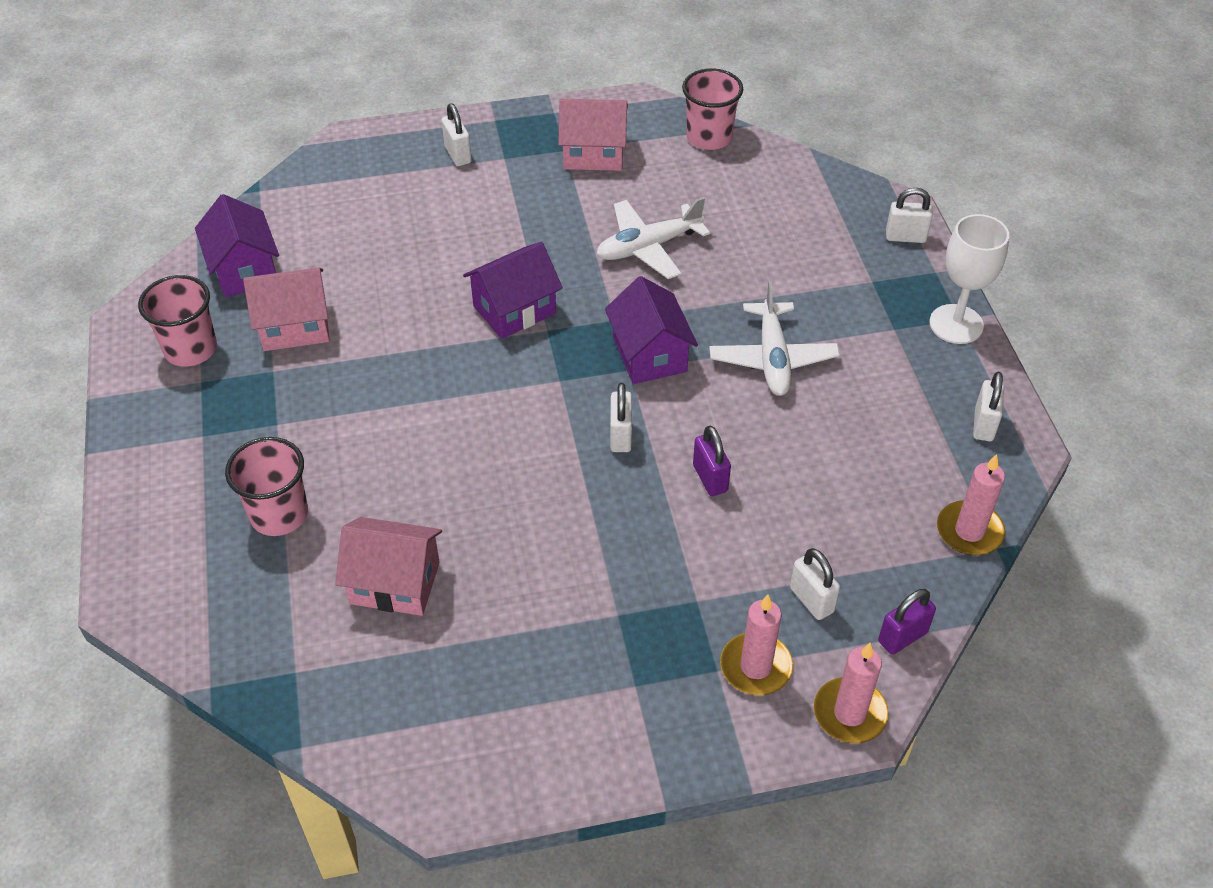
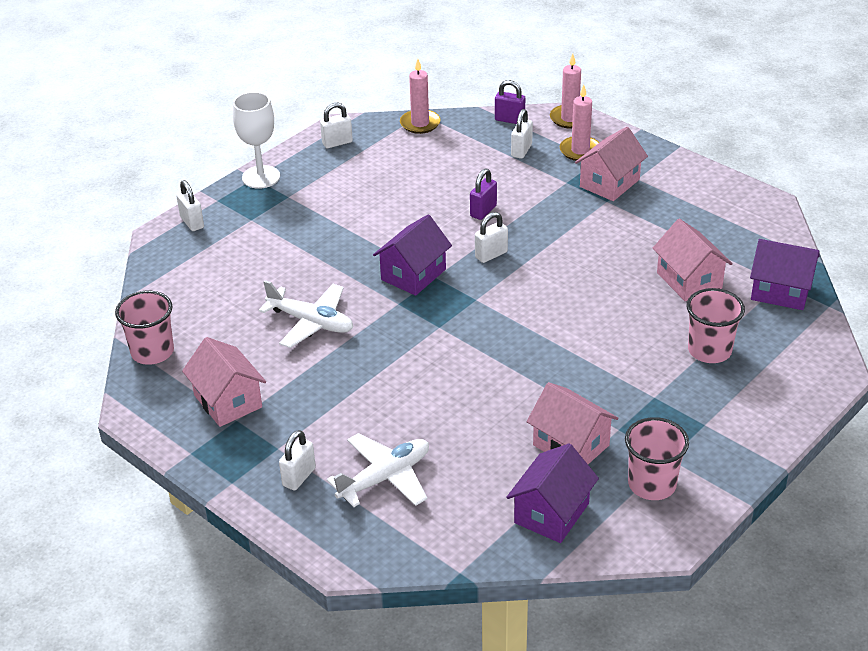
camera: 125 degrees left, 10 degrees down
purple house [463,242,563,339] -> purple house moved to [750,239,820,310]
white plane [709,281,840,396] -> white plane moved to [327,433,429,507]
none -> pink house [575,127,648,201]

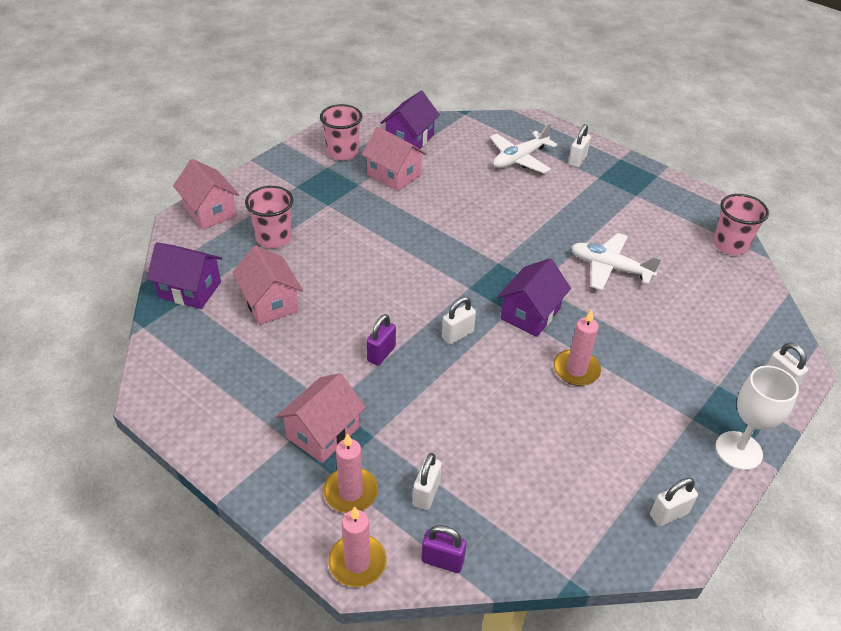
camera: 175 degrees right, 5 degrees up
pink house [182,337,266,427] -> pink house moved to [173,159,239,230]
pink candle [400,59,441,134] -> pink candle moved to [554,309,601,386]
purple padlock [470,169,497,220] -> purple padlock moved to [366,314,396,366]

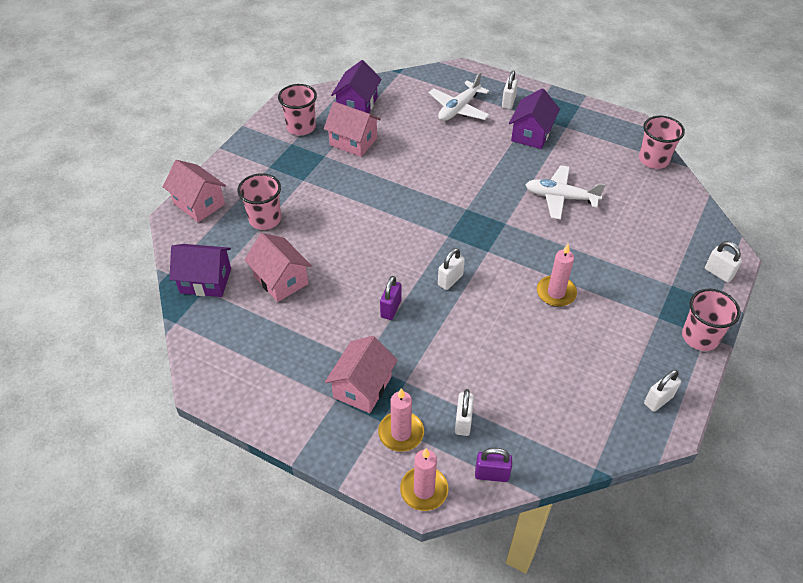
camera: 10 degrees left, 5 degrees up
purple house [497,258,571,337] -> purple house moved to [509,88,560,149]
white goblet [715,366,799,470] -> pink cup [682,289,741,351]

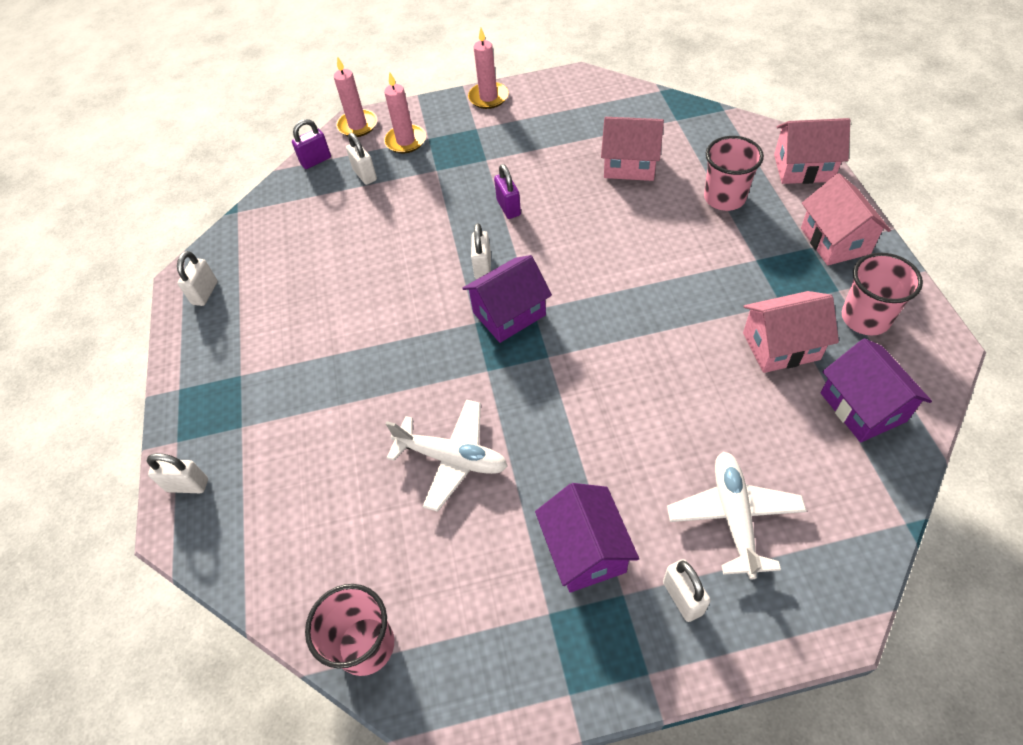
camera: 145 degrees right, 5 degrees up
purple house [169,244,231,297] -> purple house moved to [462,255,552,343]
pink house [325,336,398,413] -> pink house moved to [801,173,891,266]
white plane [526,165,605,220] -> white plane turned 45 degrees clockwise [386,399,508,512]
pink candle [537,244,577,307] -> pink candle moved to [468,28,509,109]
pink cup [682,289,741,351] -> none

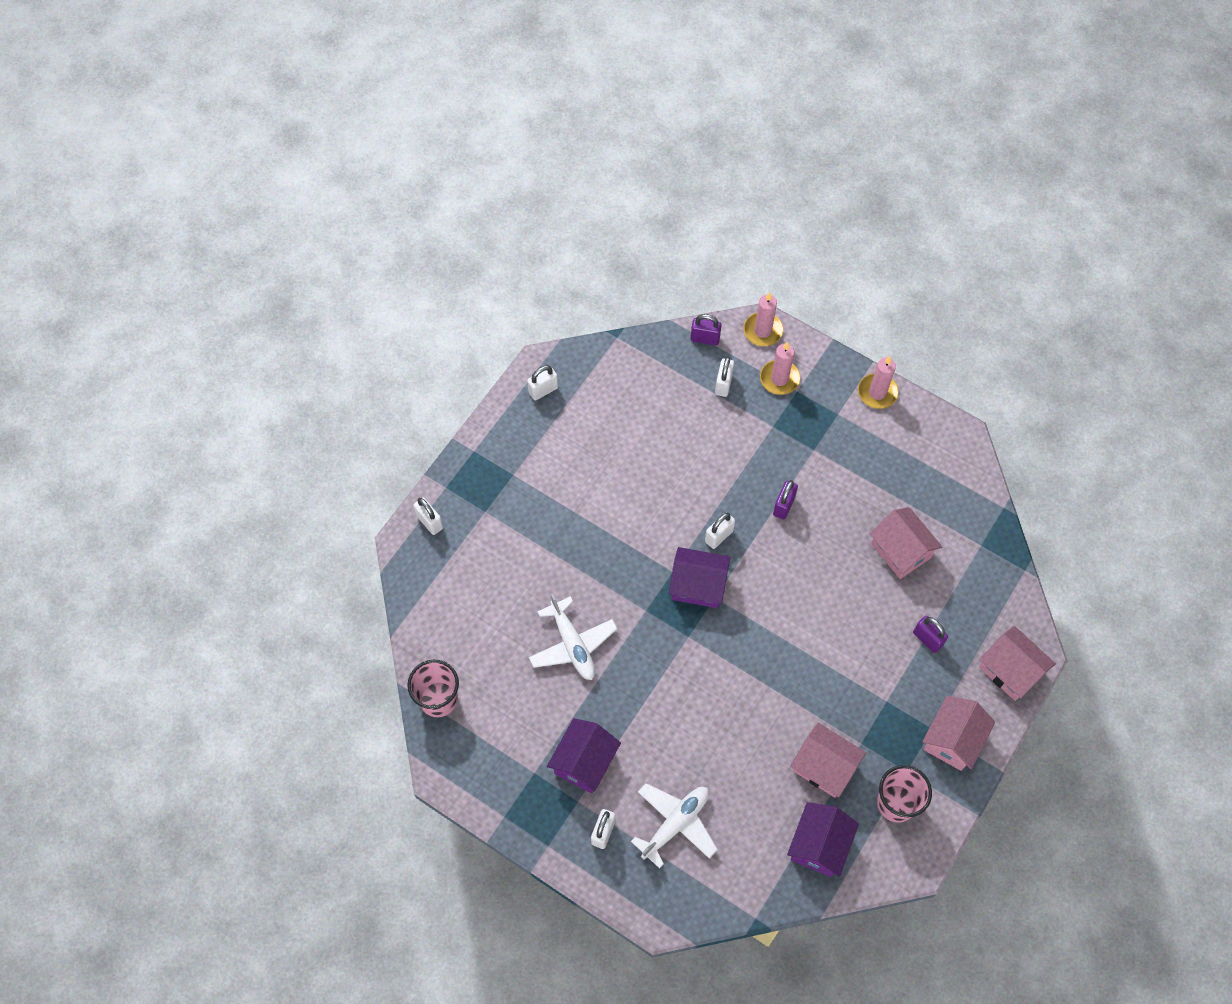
camera: 40 degrees right, 10 degrees up
pink cup [704,136,764,211] -> purple padlock [913,616,948,653]

